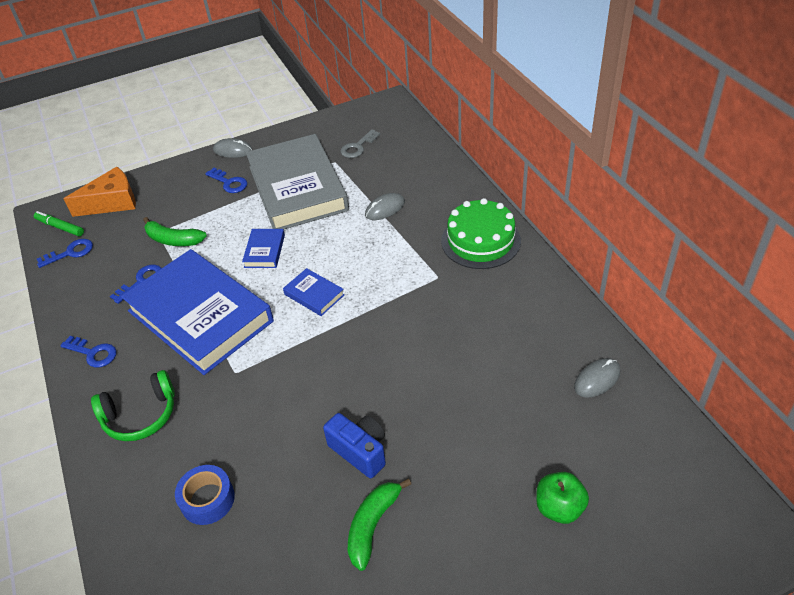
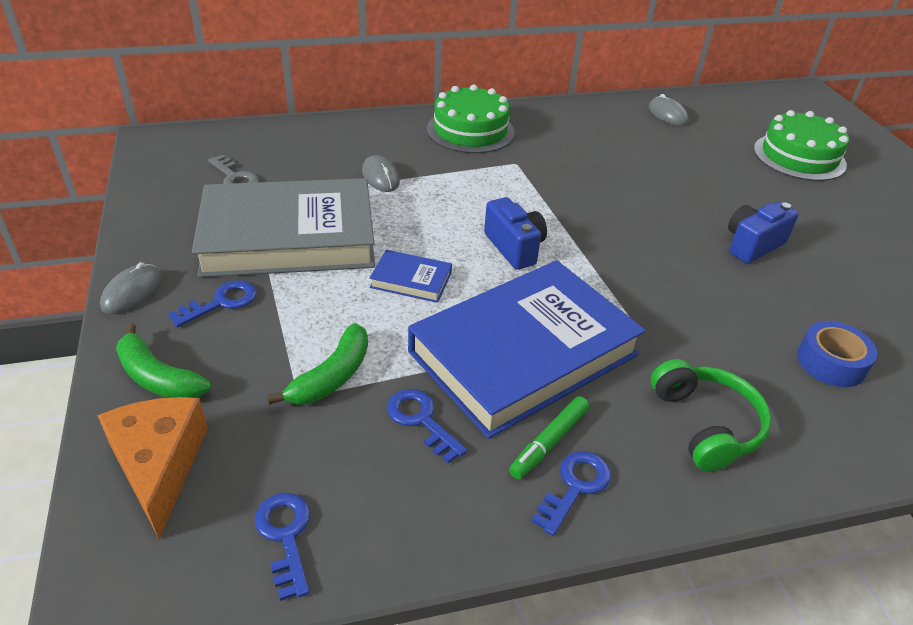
camera: 85 degrees left, 5 degrees down
green marker [34,211,84,236] -> green marker moved to [509,396,589,479]
blue book [283,268,344,316] -> blue camera [484,197,547,270]
green banana [348,478,411,571] -> green banana moved to [116,323,211,398]
green apple [536,472,589,524] -> green cake [754,110,849,181]

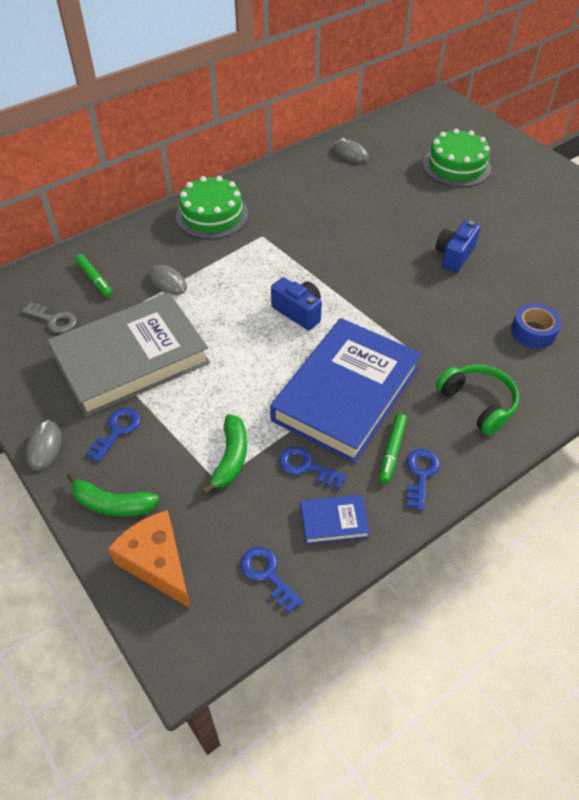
camera: 20 degrees left, 10 degrees up
blue book [369,250,452,303] -> blue book moved to [301,495,370,545]
none -> green marker [75,254,113,298]

